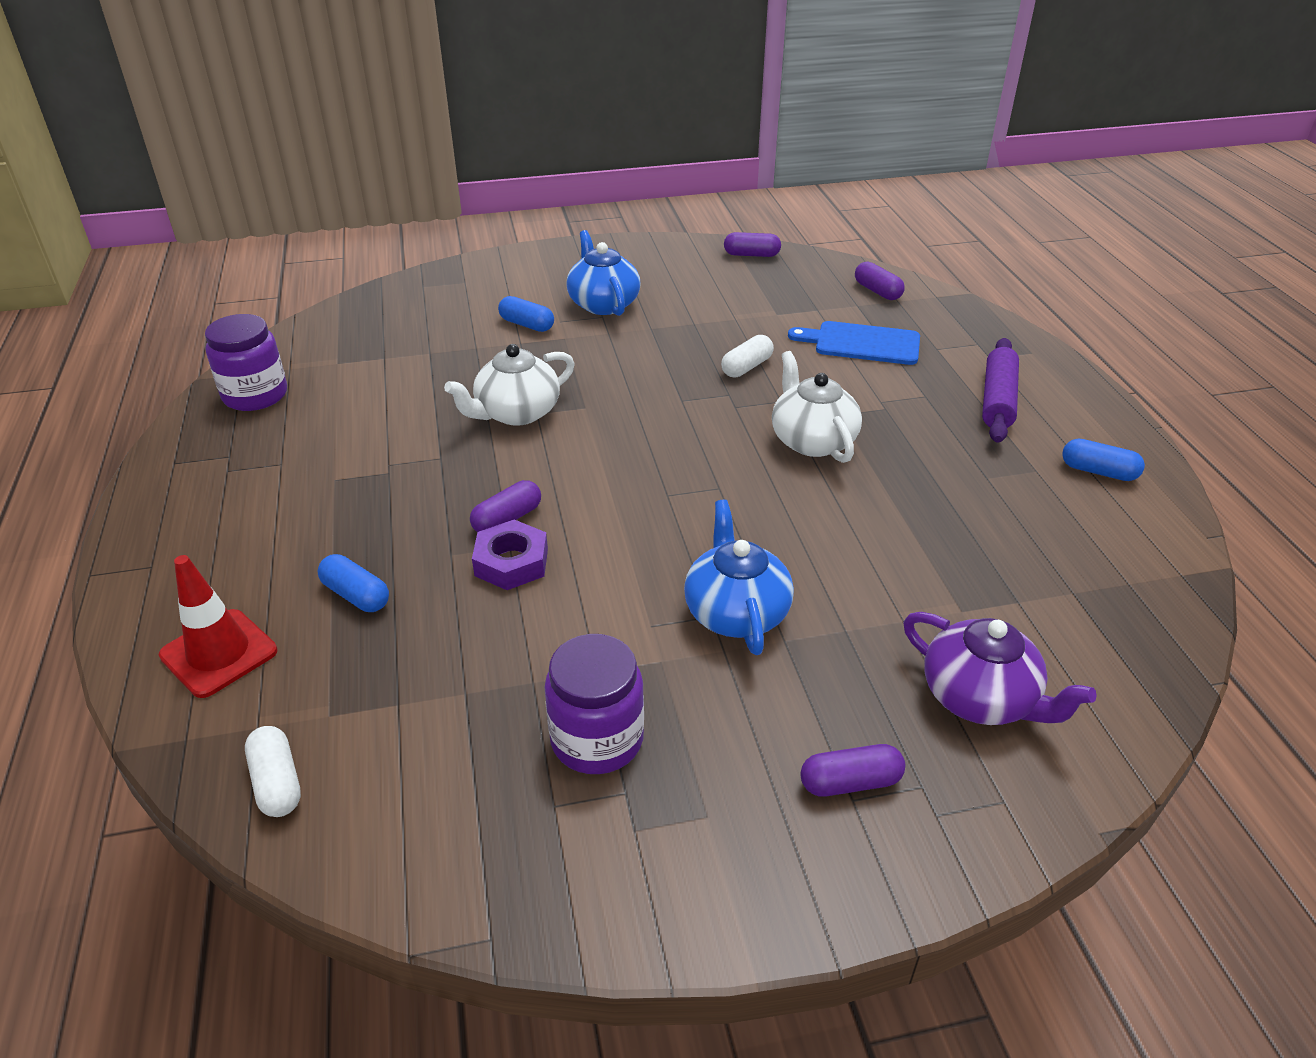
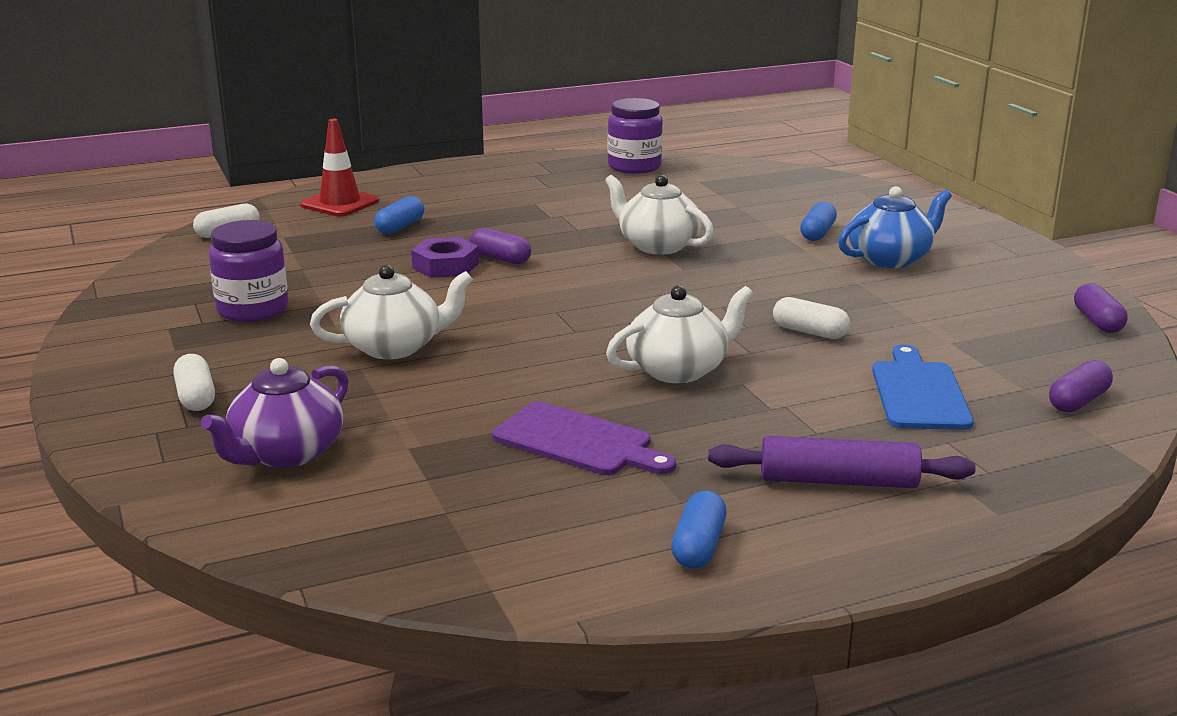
camera: 80 degrees right, 15 degrees down
blue teapot [684,500,794,655] -> white teapot [310,265,473,359]
purple capsule [800,744,905,797] -> white capsule [173,354,215,411]
none -> purple cutting board [492,402,676,475]

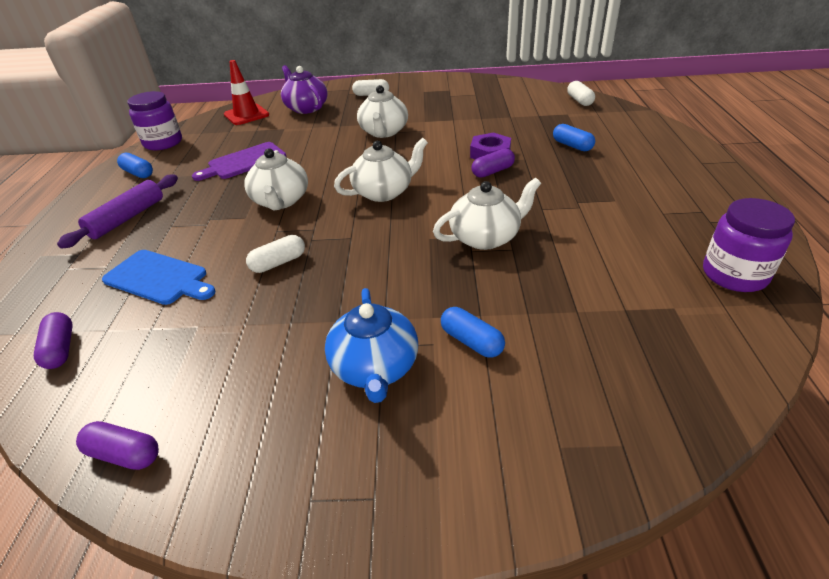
camera: 115 degrees right, 15 degrees up
purple jar [209,220,288,322] -> purple jar moved to [127,91,182,150]
red traffic cone [300,119,379,216] -> red traffic cone moved to [224,60,269,125]
none -> white teapot [334,138,428,202]

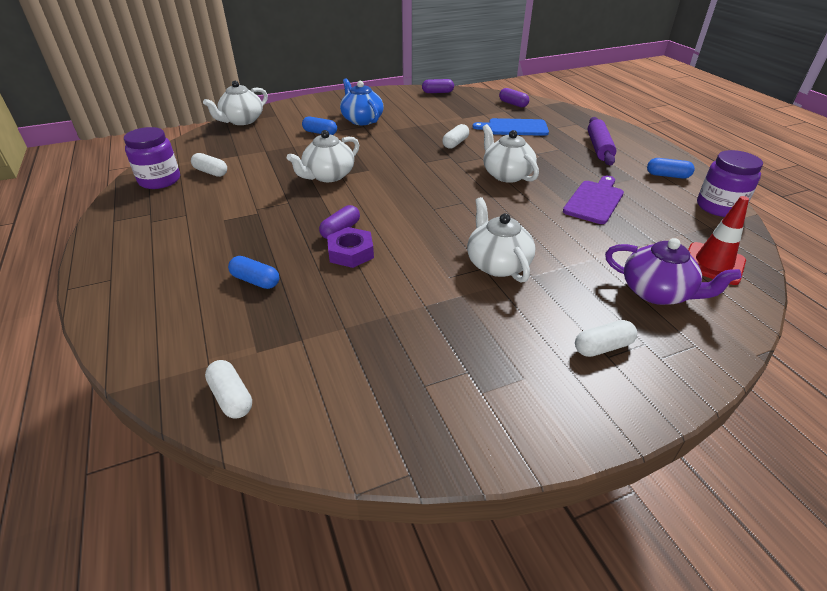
camera: 155 degrees right, 0 degrees up
white teapot [334,138,428,202] -> white teapot moved to [203,81,268,125]
none -> white capsule [191,153,227,177]

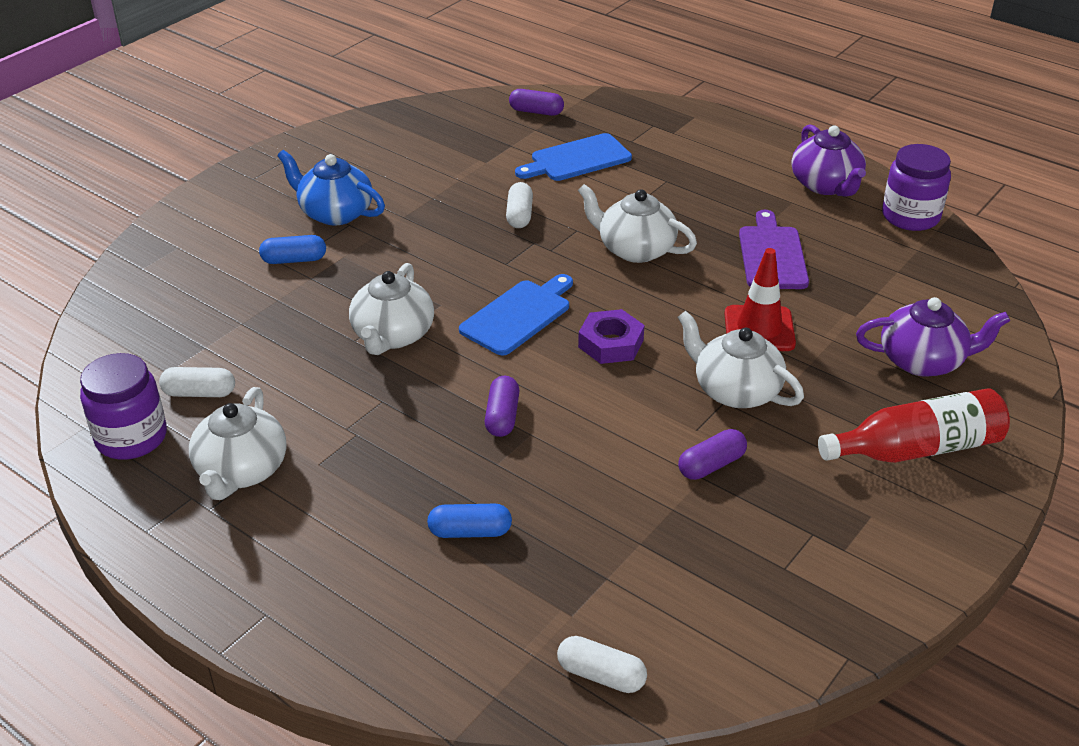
camera: 30 degrees left, 0 degrees up
white teapot [203,81,268,125] -> white teapot moved to [189,387,286,500]
purple nut [327,227,374,268] -> purple nut moved to [578,309,645,364]
purple capsule [422,79,454,93] -> purple capsule moved to [678,429,747,480]
white capsule [575,320,637,357] -> red bottle [818,388,1010,463]
purple rolling pin [588,117,617,165] -> none
blue capsule [647,158,695,178] -> purple teapot [791,124,866,196]
red traffic cone [688,196,749,285] -> red traffic cone moved to [724,248,796,351]
none -> blue cutting board [459,274,573,355]

